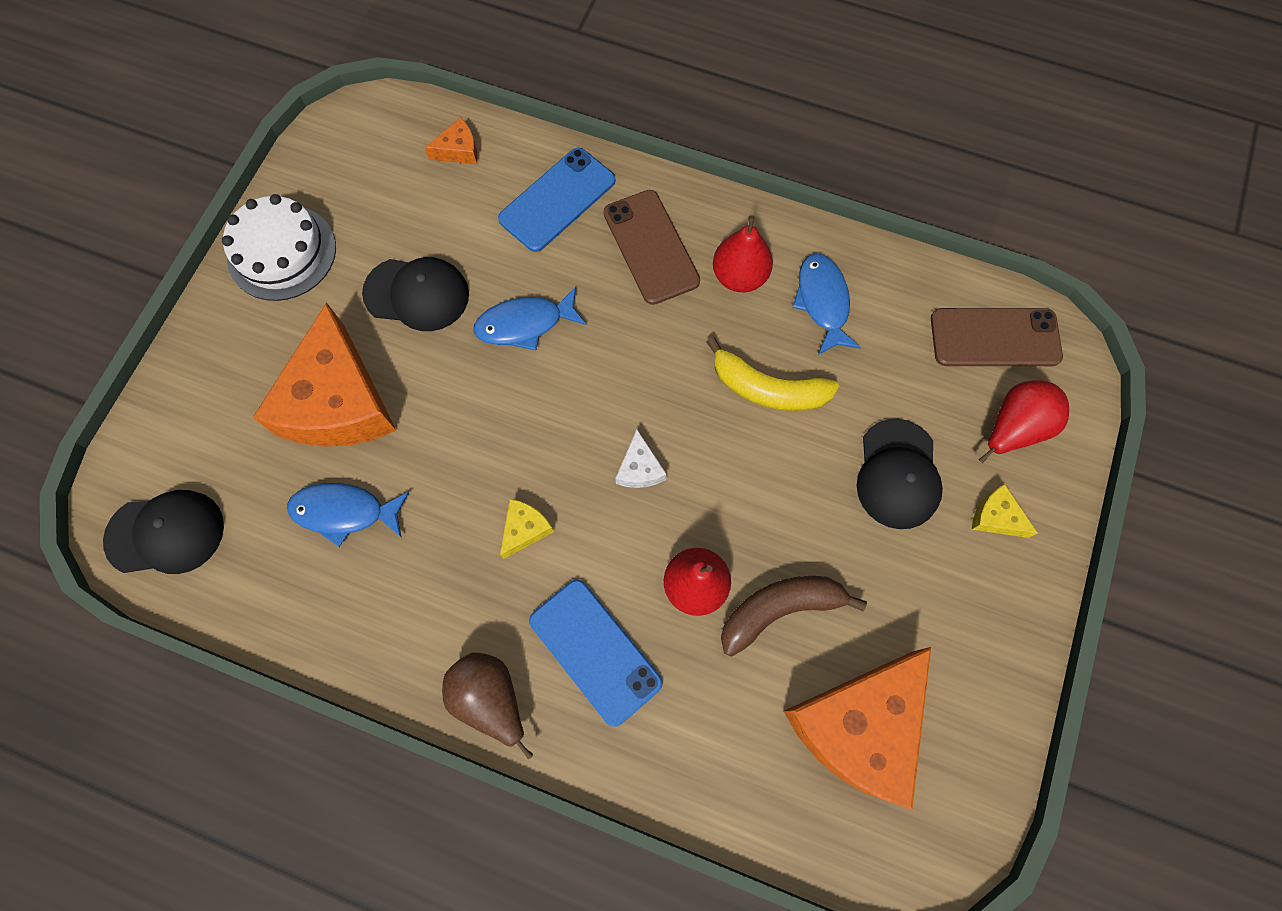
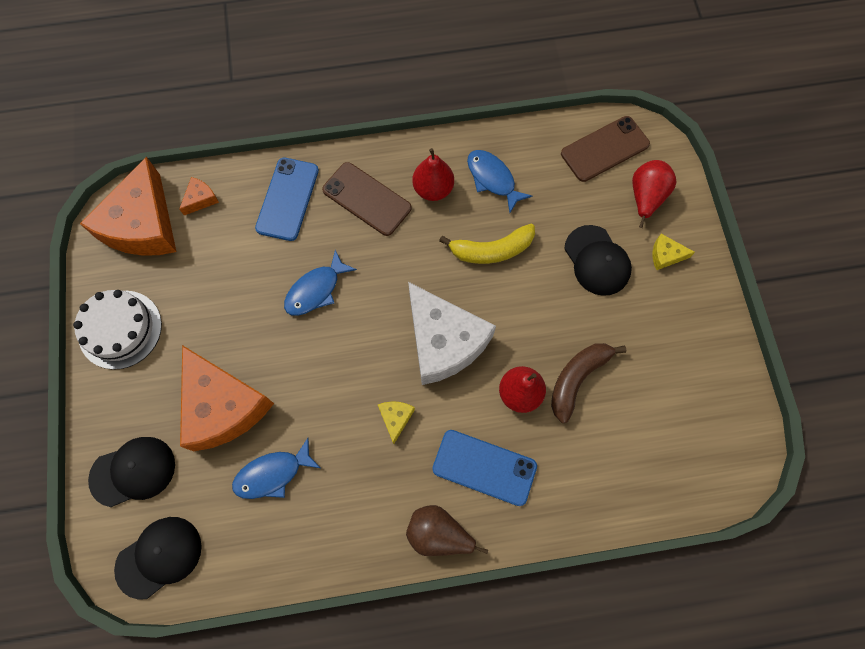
camera: 30 degrees left, 0 degrees up
black cap [362,257,469,331] -> black cap moved to [88,437,175,507]
white cheese [615,429,667,488] -> white cheese [408,282,496,385], size x2.46
orange cheese [783,647,931,809] -> orange cheese moved to [80,157,177,256]

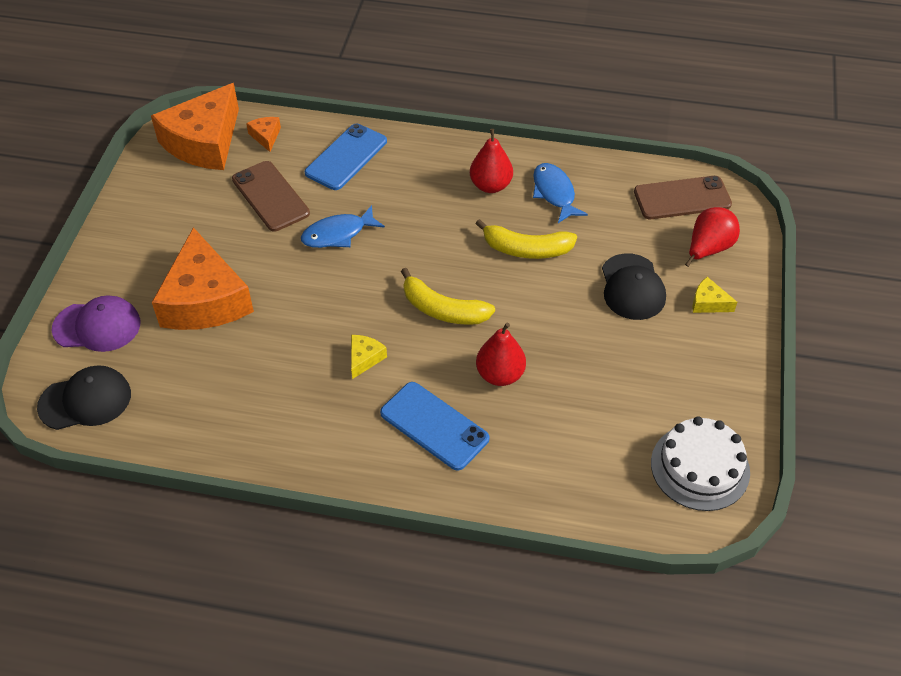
camera: 20 degrees right, 20 degrees down
white cake [73,290,162,370] -> white cake moved to [651,416,750,511]
black cap [88,437,175,507] -> purple cap [52,296,140,352]
orange cheese [179,177,219,216] -> orange cheese turned 75 degrees counterclockwise [246,117,281,152]
blue fish [232,438,320,499] -> none
brown phone [322,162,412,236] -> brown phone moved to [232,161,310,232]
brown pear [406,505,488,556] -> none
white cheese [408,282,496,385] -> yellow banana [401,268,495,325]
brown banana [551,343,626,423] -> none

